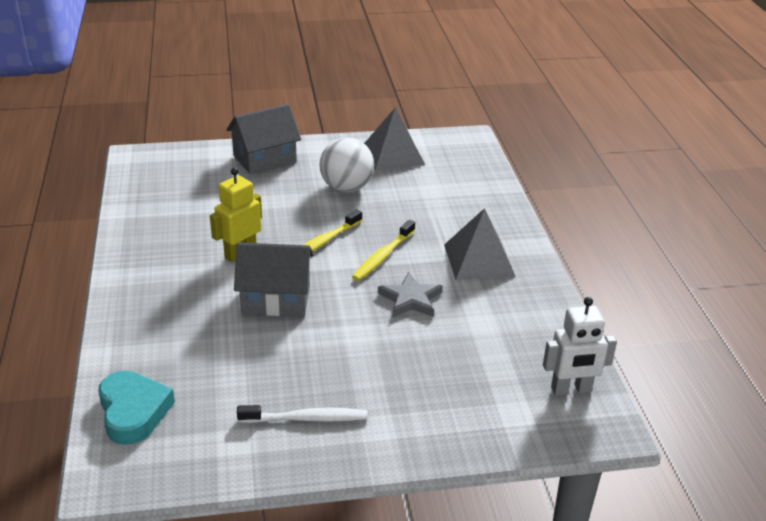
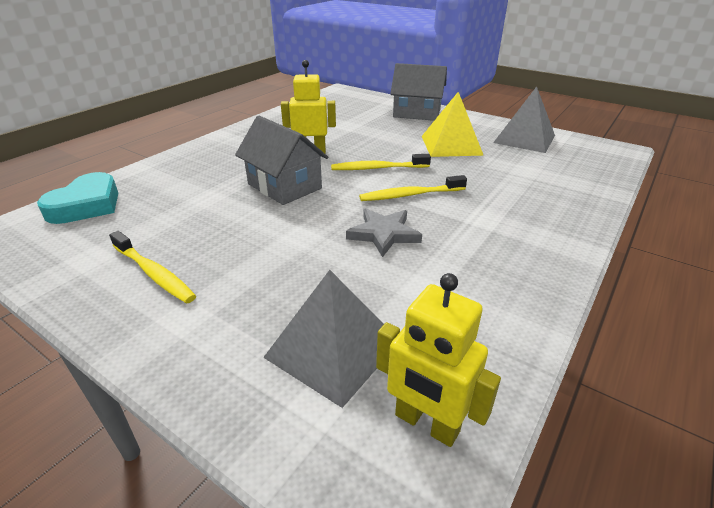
camera: 45 degrees right, 0 degrees up
white toothbrush [237,405,368,423] -> yellow toothbrush [109,231,196,303]
white ball [319,137,374,192] -> yellow pyramid [422,92,484,157]
grey pyramid [444,208,515,280] -> grey pyramid moved to [263,270,384,408]
white robot [543,297,617,396] -> yellow robot [376,273,501,447]

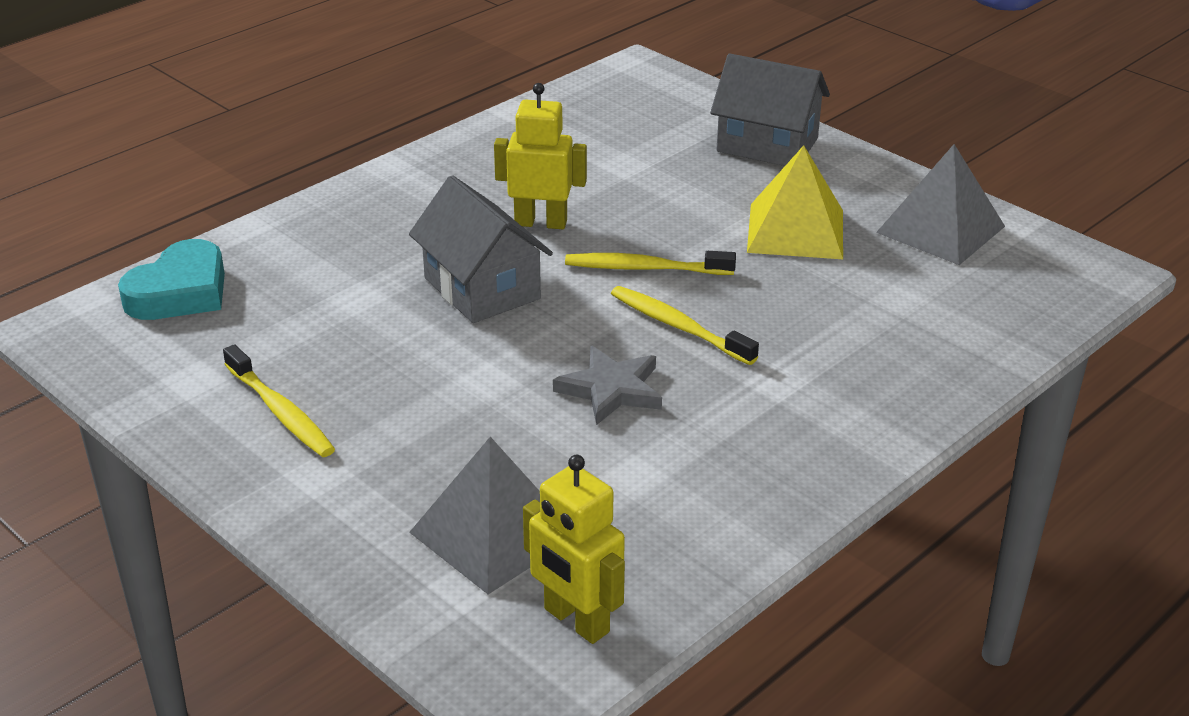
camera: 10 degrees right, 0 degrees up
yellow toothbrush [359,175,467,201] -> yellow toothbrush turned 45 degrees clockwise [611,286,759,365]

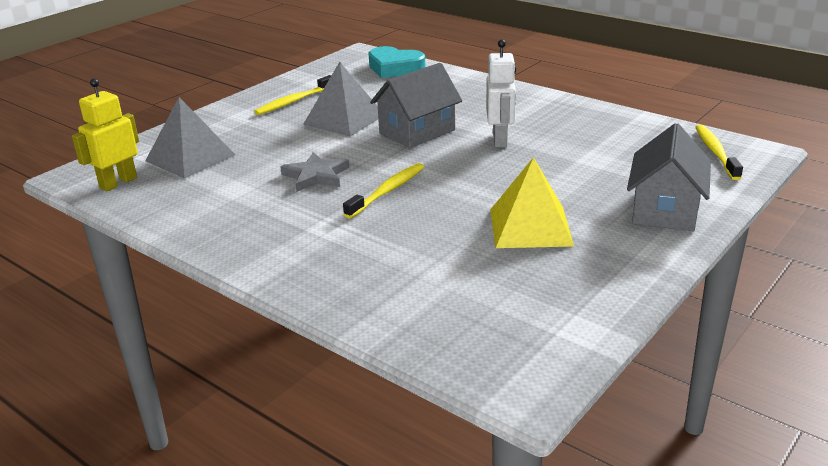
camera: 85 degrees right, 5 degrees down
yellow robot [494,83,587,229] -> white robot [486,40,516,147]
yellow toothbrush [565,251,736,275] -> yellow toothbrush moved to [695,125,743,180]
grey pyramid [876,144,1005,265] -> grey pyramid moved to [303,62,378,137]

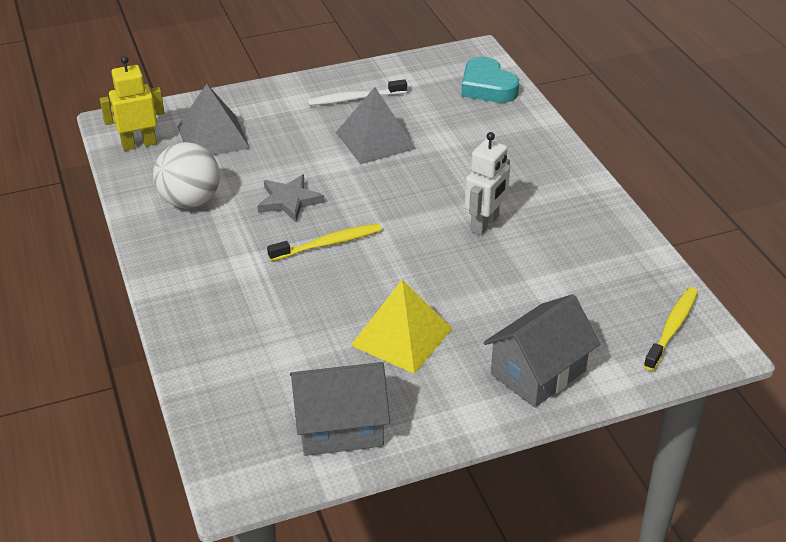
camera: 30 degrees right, 10 degrees up
yellow toothbrush [254,75,331,115] -> white toothbrush [307,79,407,106]
grey house [370,63,462,148] -> grey house moved to [290,362,390,456]
none -> white ball [153,142,220,208]

